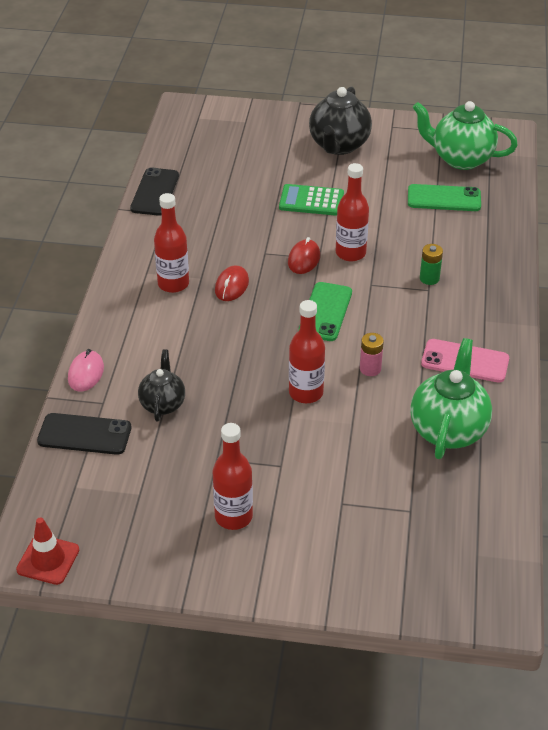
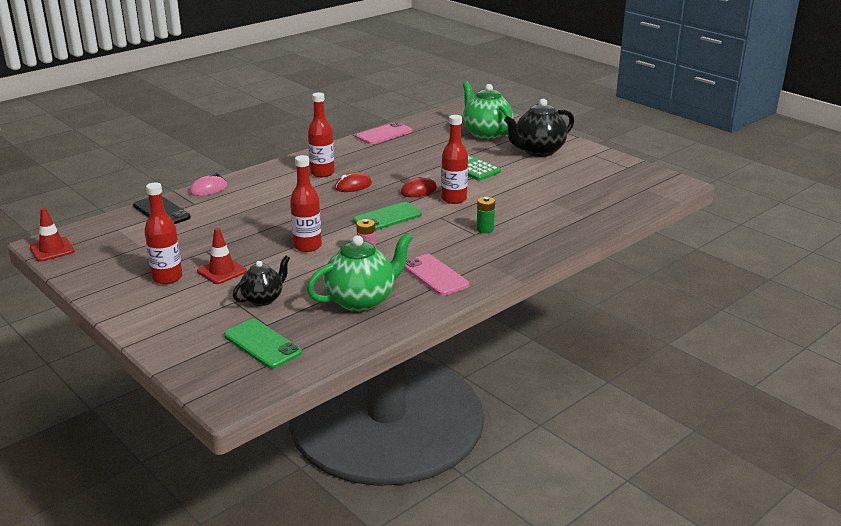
camera: 40 degrees right, 15 degrees down
black phone [130,167,179,216] -> pink phone [356,122,412,144]
black teapot [138,350,185,421] -> black teapot moved to [233,256,290,306]
green phone [408,184,481,211] -> green phone moved to [224,319,302,369]
green teapot [412,101,518,170] -> green teapot moved to [463,82,513,140]
none -> red traffic cone [197,228,247,284]

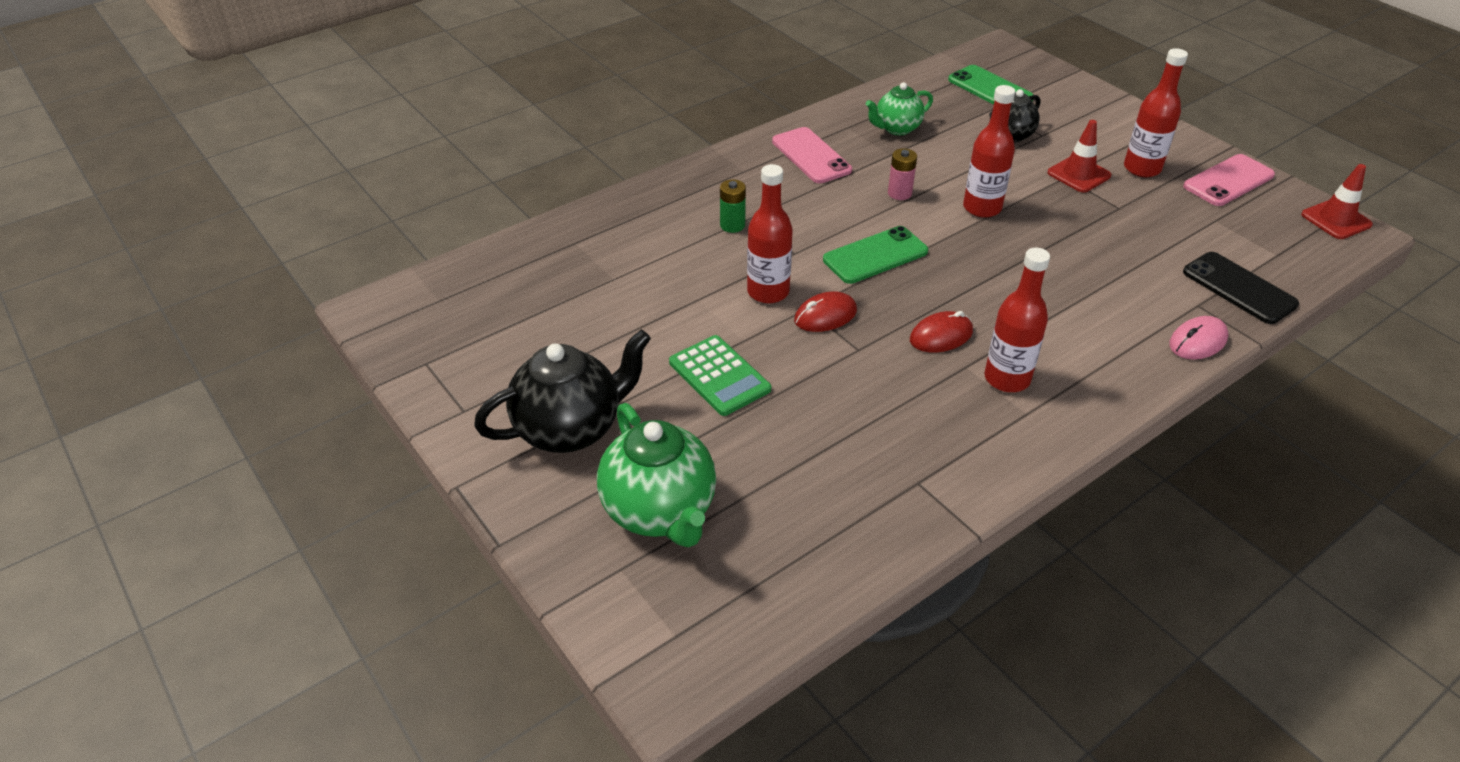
camera: 175 degrees left, 15 degrees up
green teapot [307,232,413,312] -> green teapot [866,82,933,135], size x0.60
pink phone [356,122,412,144] -> pink phone moved to [1183,154,1275,206]

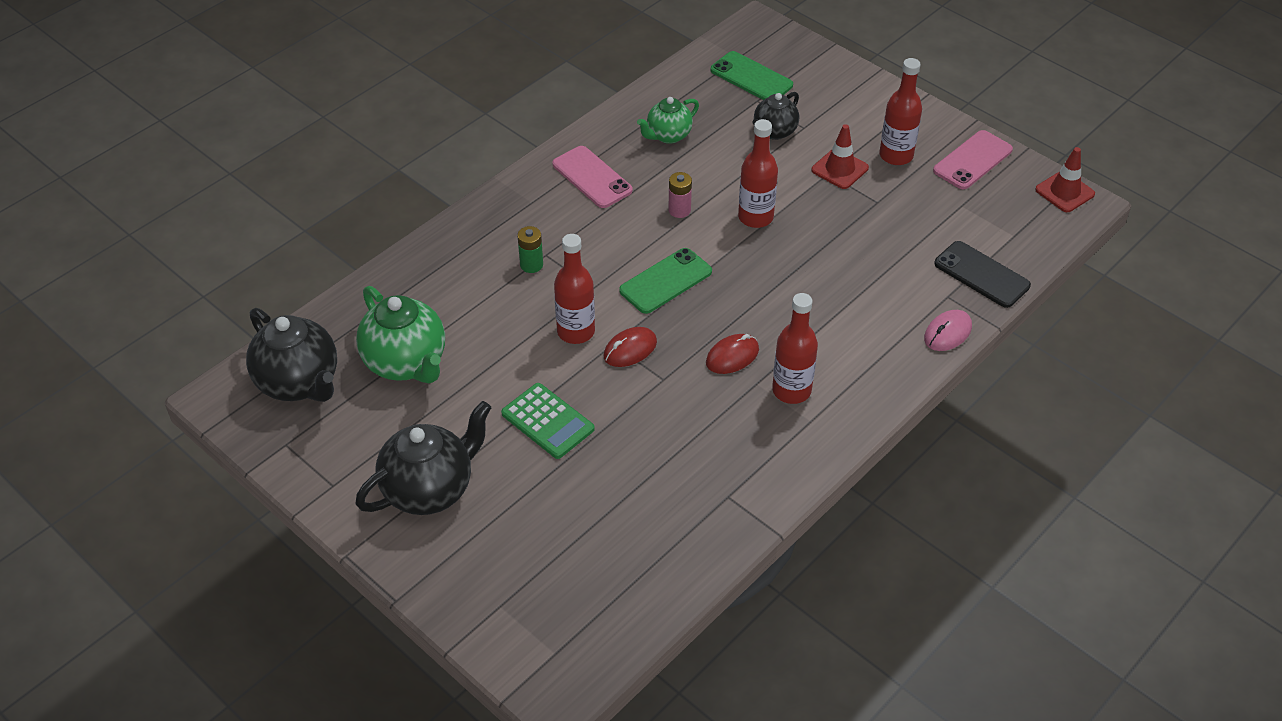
camera: 10 degrees left, 5 degrees up
green teapot [597,403,716,547] -> green teapot moved to [356,286,445,383]
none -> black teapot [246,308,337,402]

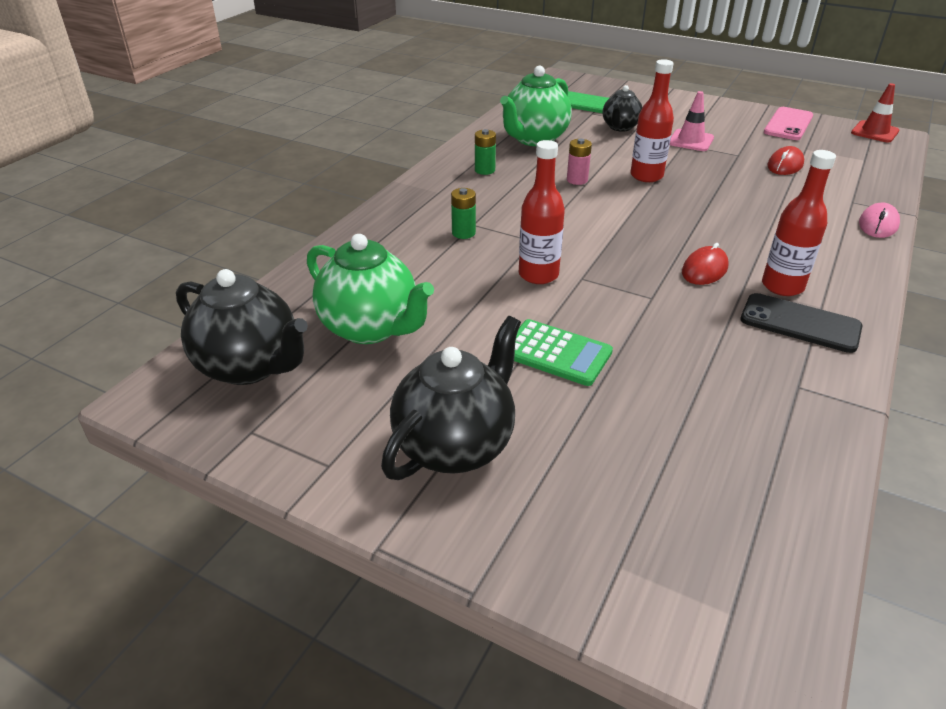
camera: 15 degrees left, 10 degrees down
pink phone [552,146,633,208] -> green battery [475,129,496,175]
red mouse [604,327,657,367] -> red mouse moved to [767,146,804,175]
green phone [619,248,712,314] -> none
green teapot [637,97,699,144] -> green teapot [500,66,572,146], size x1.67
red traffic cone [811,124,869,189] -> pink traffic cone [670,91,714,151]
red bottle [879,58,922,165] -> none
black phone [934,241,1031,308] -> black phone moved to [741,293,862,353]

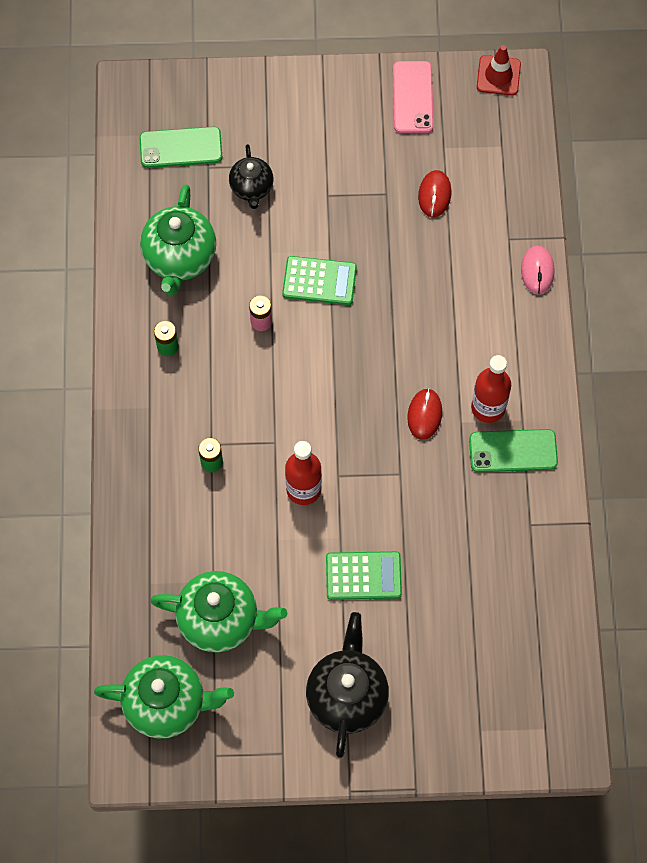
camera: 30 degrees left, 30 degrees up
black teapot [176,269,308,385] -> green teapot [94,655,234,739]
red bottle [630,59,674,182] -> green calculator [282,256,357,305]
pink traffic cone [670,91,714,151] -> none
black phone [741,293,862,353] -> green phone [469,429,558,472]

